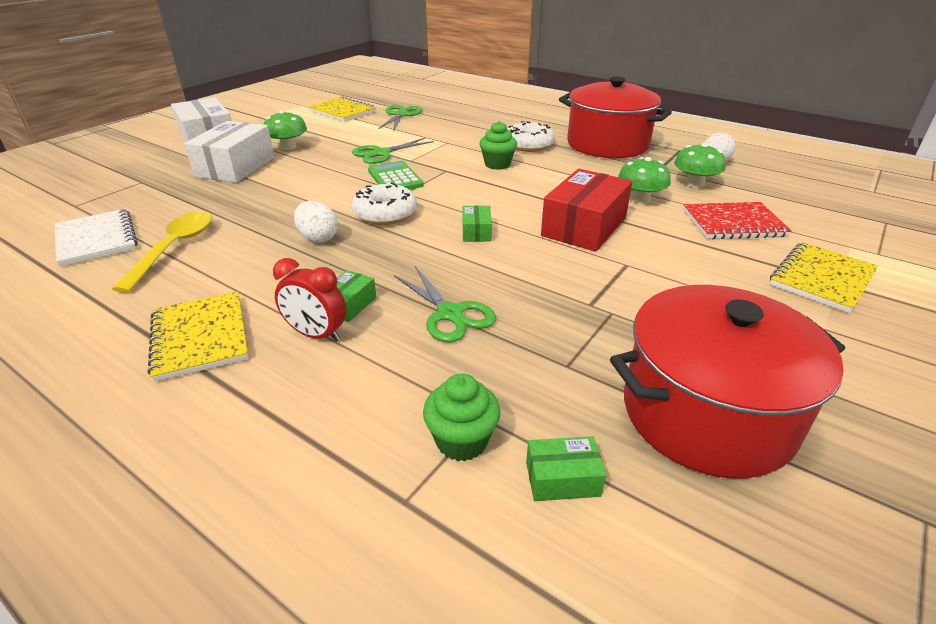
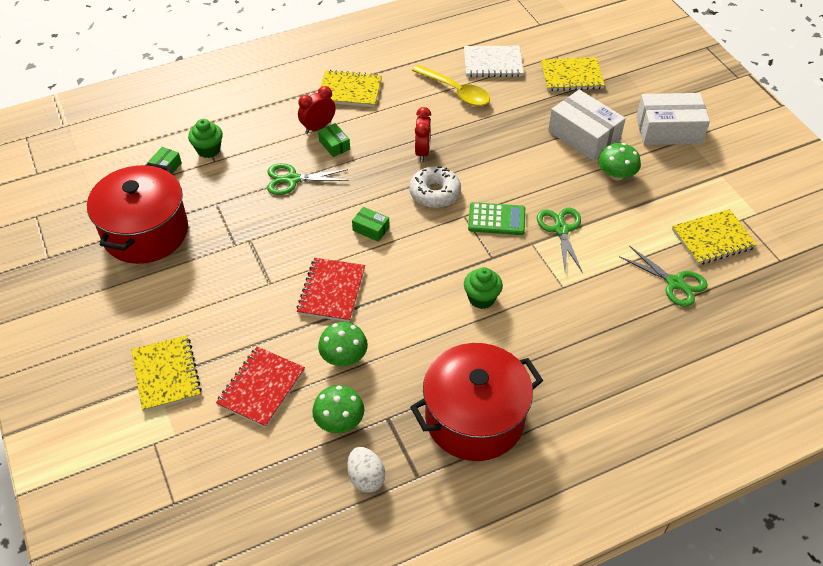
camera: 120 degrees right, 15 degrees up
white egg [294,201,338,243] -> red clock [415,107,431,162]
white donut [507,121,555,152] -> none
red box [541,169,632,252] -> red notebook [296,258,365,322]
none -> yellow notebook [541,57,605,91]

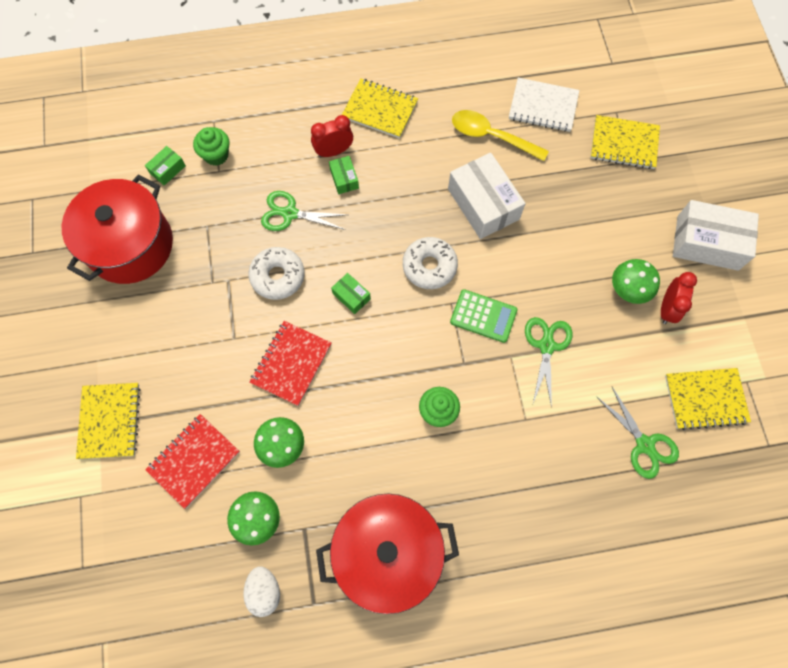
camera: 15 degrees right, 20 degrees up
yellow spoon [412,65,490,106] -> yellow spoon turned 150 degrees clockwise [452,110,549,161]
red clock [415,107,431,162] -> red clock moved to [661,272,697,324]
white box [548,90,626,161] -> white box moved to [448,153,526,239]
none -> white donut [249,247,305,300]

